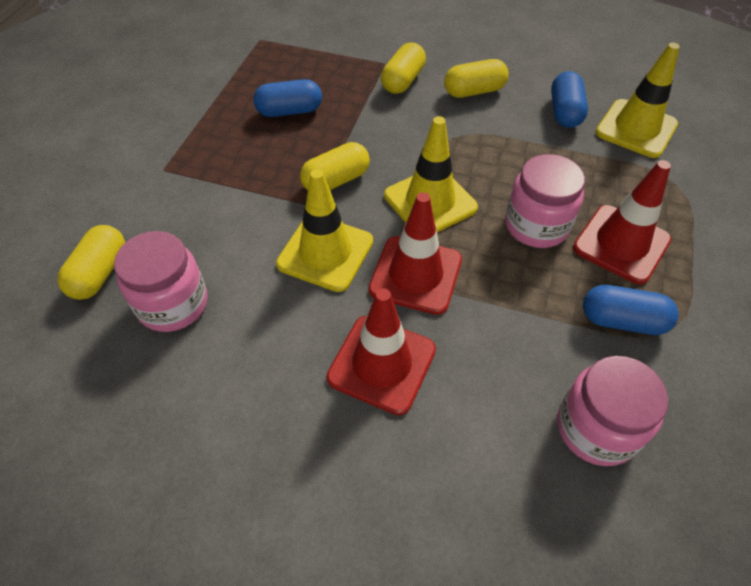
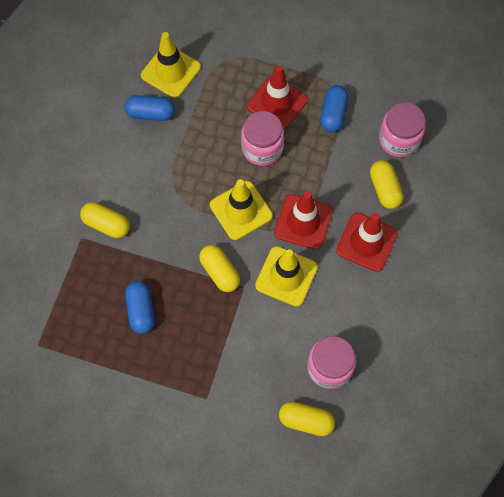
camera: 90 degrees left, 15 degrees up
yellow capsule [444,59,509,98] -> yellow capsule moved to [370,160,403,209]

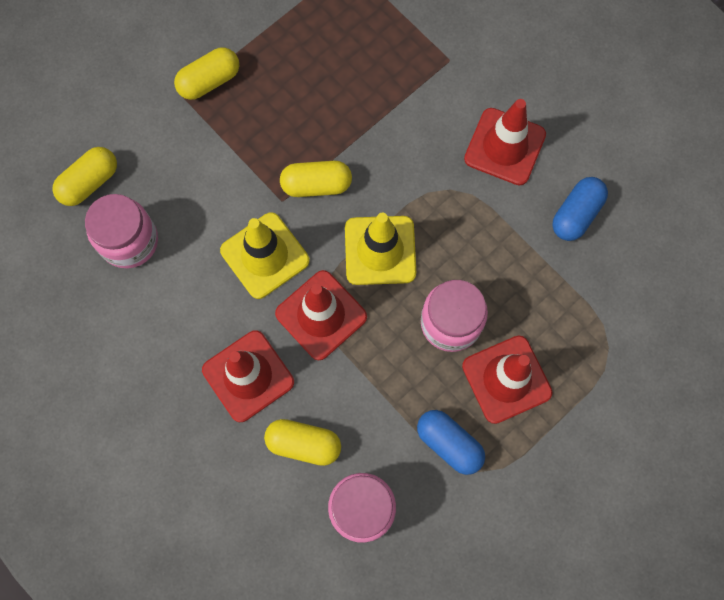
camera: 120 degrees right, 5 degrees up
yellow capsule [80,202,130,238] -> yellow capsule moved to [174,47,239,100]
blue capsule [125,281,155,334] -> none
yellow traffic cone [141,32,201,98] -> none
none -> red traffic cone [464,99,546,186]

